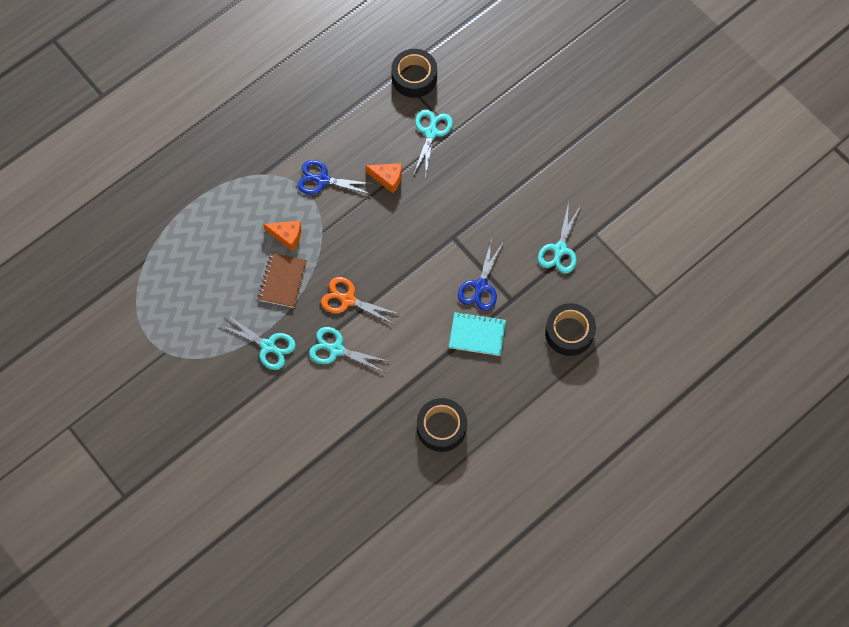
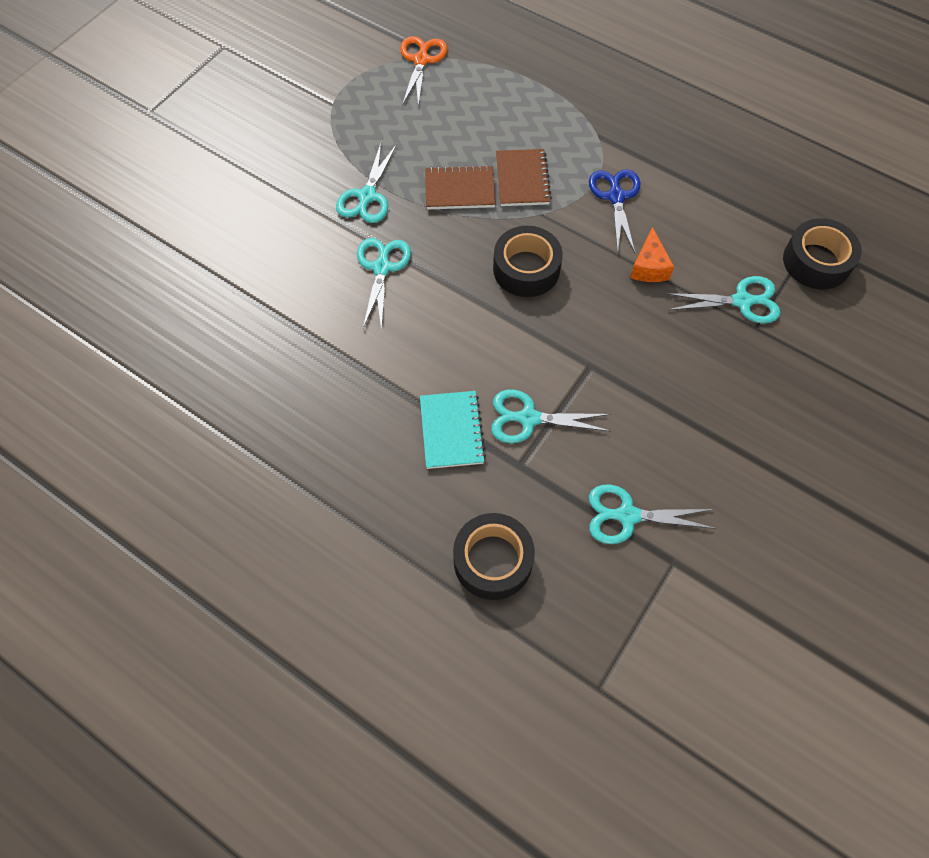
camera: 75 degrees right, 5 degrees down
orange cheese [263,221,301,251] -> brown notebook [496,149,552,206]
orange scissors [321,277,399,325] -> orange scissors moved to [400,36,447,107]
black tape [417,398,467,452] -> black tape moved to [493,226,563,297]
blue scissors [458,238,504,311] -> turquoise scissors [491,390,611,443]

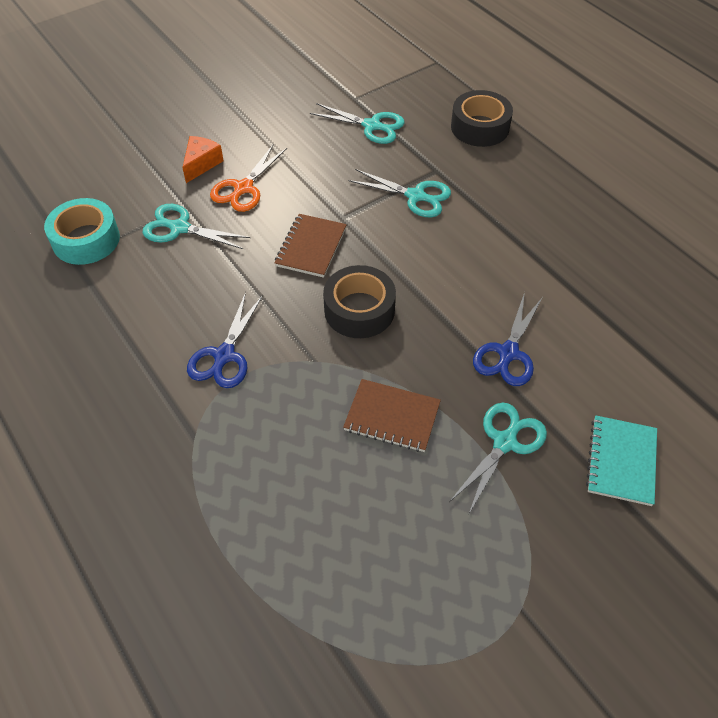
camera: 160 degrees left, 10 degrees down
turquoise scissors [357,238,411,332] -> blue scissors [473,292,543,386]
orange scissors [400,36,447,107] -> orange scissors moved to [210,144,287,212]
turquoise notebook [420,391,486,469] -> turquoise notebook moved to [586,415,657,506]
brown notebook [496,149,552,206] -> brown notebook moved to [274,214,347,278]
orange cheese [630,227,674,282] -> orange cheese moved to [182,136,224,183]
black tape [783,219,862,289] -> turquoise tape [44,198,120,265]

